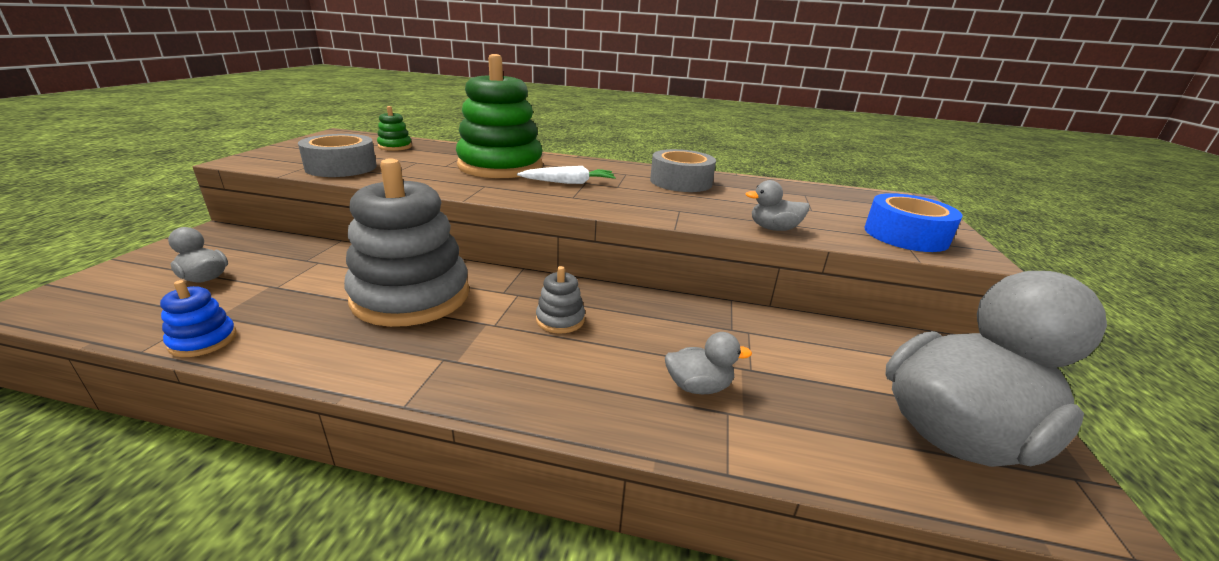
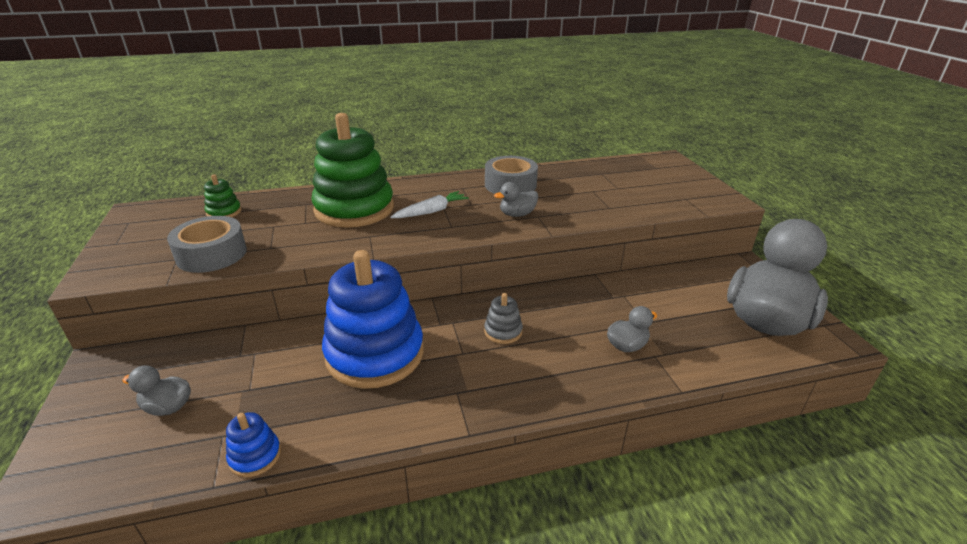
camera: 25 degrees left, 5 degrees up
grey stacking toy [344,158,469,327] -> blue stacking toy [322,250,424,389]
grey duck [745,180,809,231] -> grey duck moved to [494,182,538,217]
blue tape [864,193,963,252] -> none

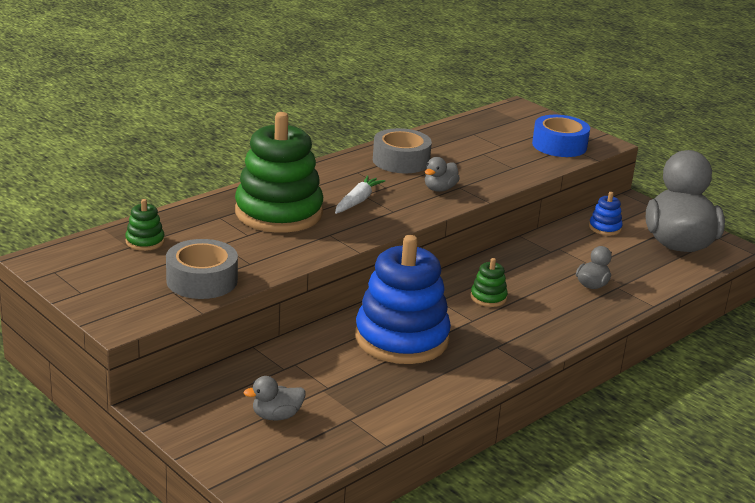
camera: 30 degrees left, 5 degrees down
blue stacking toy [226,412,281,477] -> blue stacking toy moved to [589,192,623,235]
grey stacking toy [484,293,523,344] -> green stacking toy [470,258,508,307]
none -> blue tape [532,115,590,157]

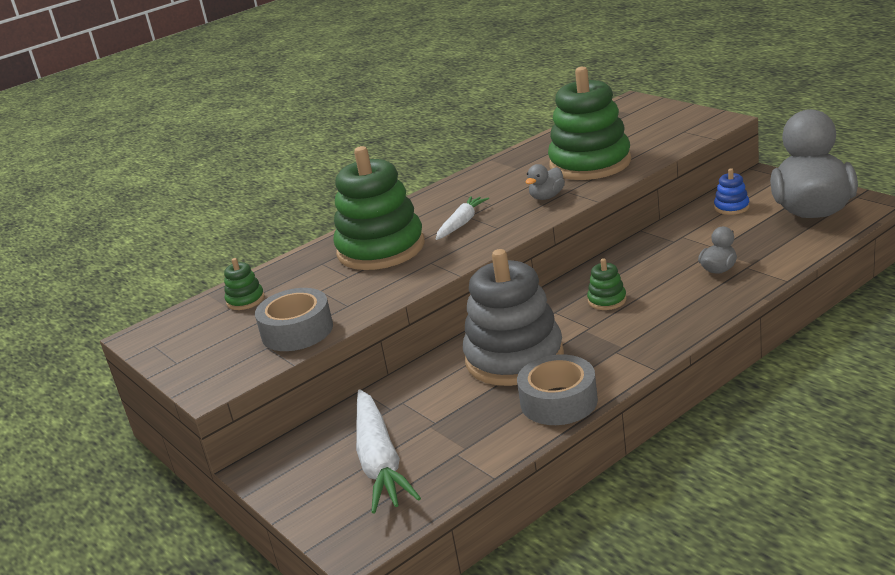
camera: 10 degrees right, 0 degrees up
grey duck [244,376,305,421] -> white carrot [356,389,421,514]
blue stacking toy [355,235,451,364] -> grey stacking toy [463,249,564,386]
grey tape [373,128,432,173] -> grey tape moved to [517,354,598,425]
blue tape [532,115,590,157] -> none
none -> green stacking toy [548,67,631,180]

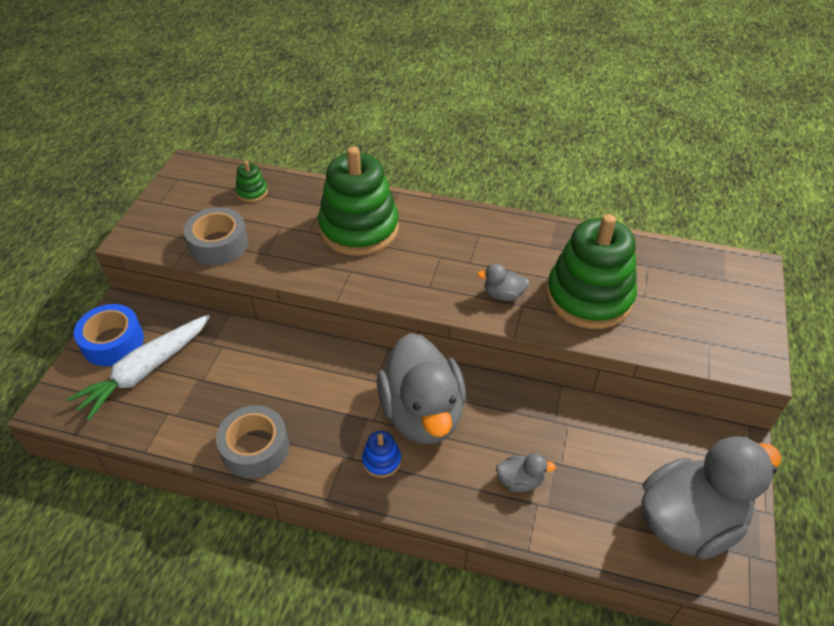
camera: 50 degrees right, 20 degrees up
white carrot [436,196,489,240] -> none
grey stacking toy [463,249,564,386] -> none
green stacking toy [587,258,627,310] -> grey duck [377,333,466,444]
blue stacking toy [714,168,750,215] -> blue stacking toy moved to [362,431,401,478]
none -> blue tape [74,304,144,366]

